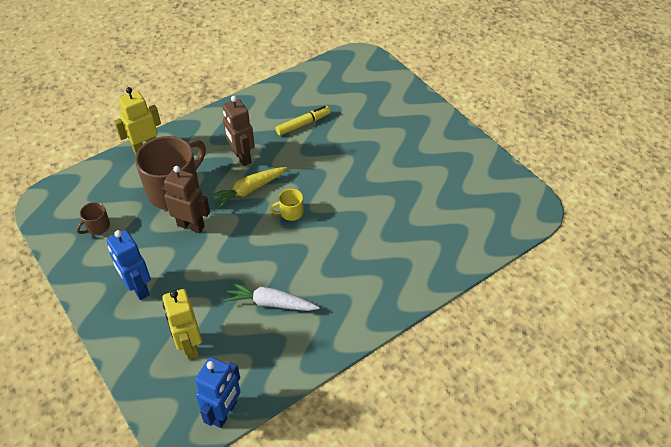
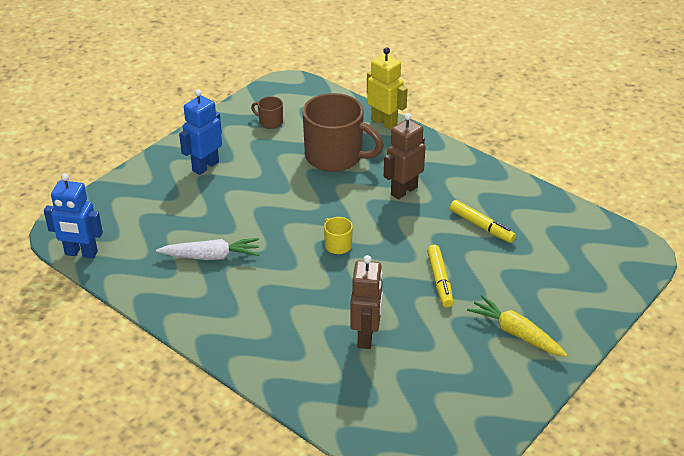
camera: 75 degrees right, 10 degrees down
brown robot [161,166,210,233] -> brown robot moved to [350,255,383,349]
yellow robot [162,289,202,360] -> none
yellow carrot [208,167,287,210] -> yellow carrot moved to [467,295,568,357]
white carrot [224,282,320,311] -> white carrot turned 90 degrees clockwise [156,238,259,260]
none -> yellow marker [427,245,454,307]

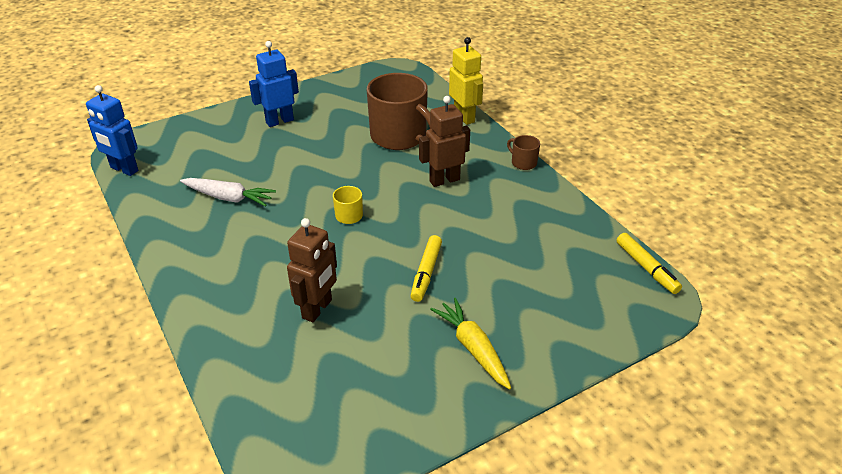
camera: 20 degrees right, 0 degrees up
brown mug [251,96,283,129] -> brown mug moved to [507,135,540,170]
yellow marker [450,200,516,243] -> yellow marker moved to [617,233,682,294]

